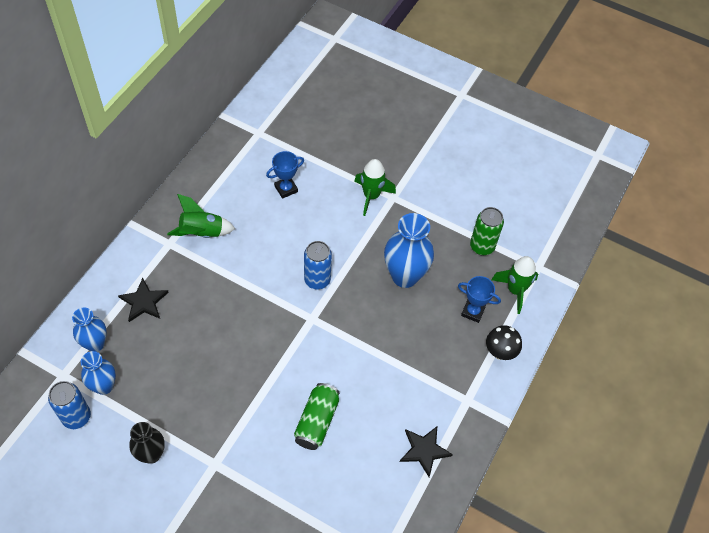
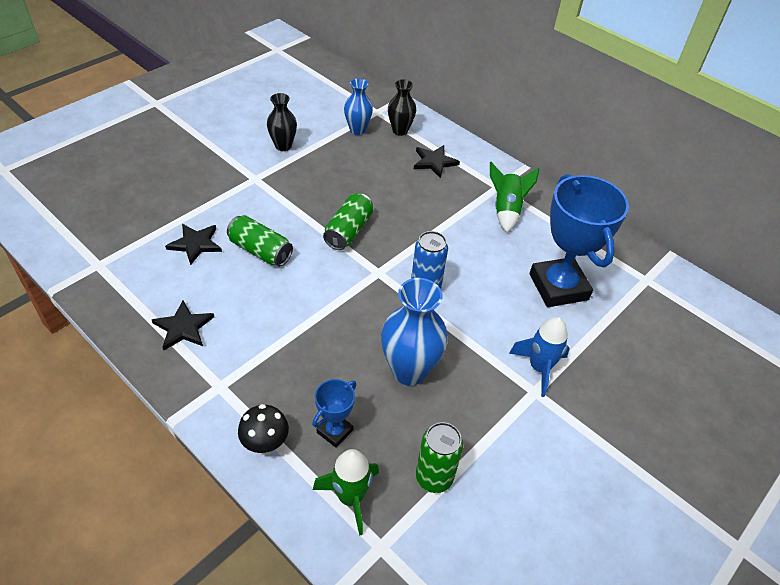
camera: 105 degrees right, 10 degrees down
blue can [48,381,91,429] -> none
blue vase [72,308,107,352] -> black vase [388,79,416,136]
blue trophy [266,151,304,199] -> blue trophy [530,174,629,307], size x2.12
green rocket [354,159,396,216] -> blue rocket [509,317,570,397]
none -> black star [165,224,222,265]
none -> green can [323,193,373,250]

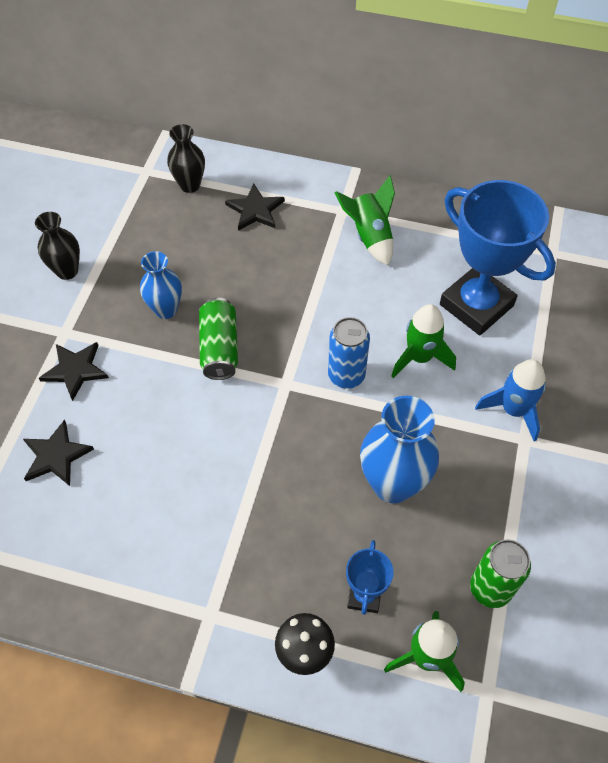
camera: 25 degrees left, 10 degrees up
black star [152,301,214,351] -> black star moved to [39,342,109,401]
green can [227,215,293,266] -> none
blue vase [344,78,373,135] -> blue vase moved to [140,251,182,319]
none -> green rocket [391,304,456,378]

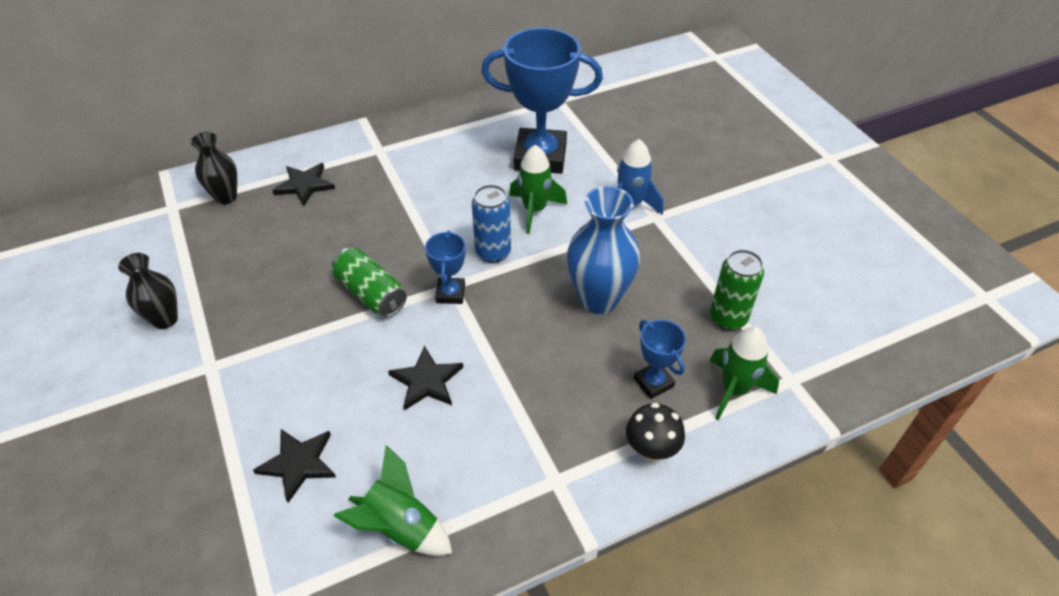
camera: 40 degrees left, 10 degrees down
black star [39,342,109,401] -> black star moved to [388,346,463,411]
blue vase [140,251,182,319] -> none
green rocket [335,176,395,266] -> green rocket moved to [334,445,452,556]
none -> blue trophy [425,230,466,304]

